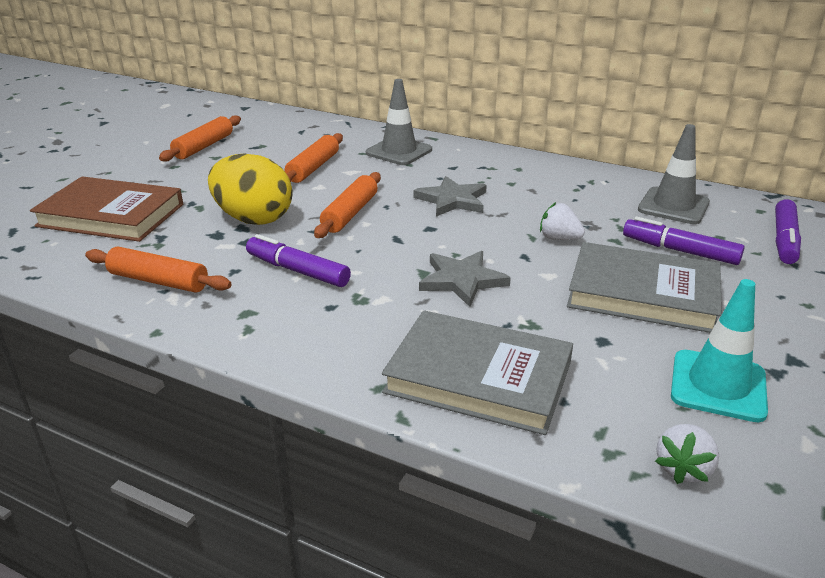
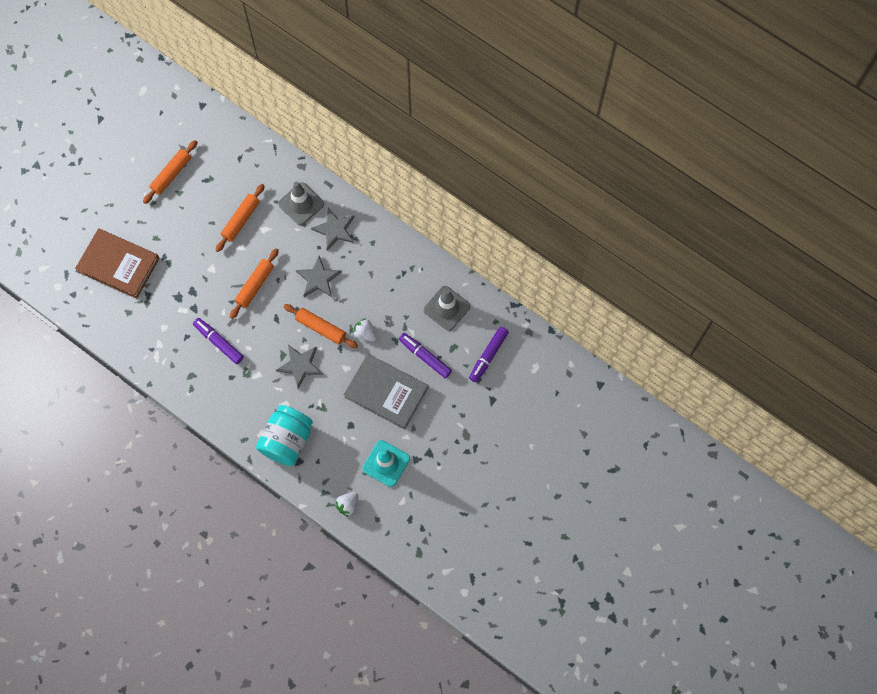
camera: 10 degrees right, 40 degrees up
orange rolling pin [85,246,231,293] -> orange rolling pin moved to [283,304,358,348]
yellow egg [208,154,292,225] -> none
grey book [382,310,573,435] -> turquoise jar [256,405,313,466]
none -> grey star [311,208,355,251]

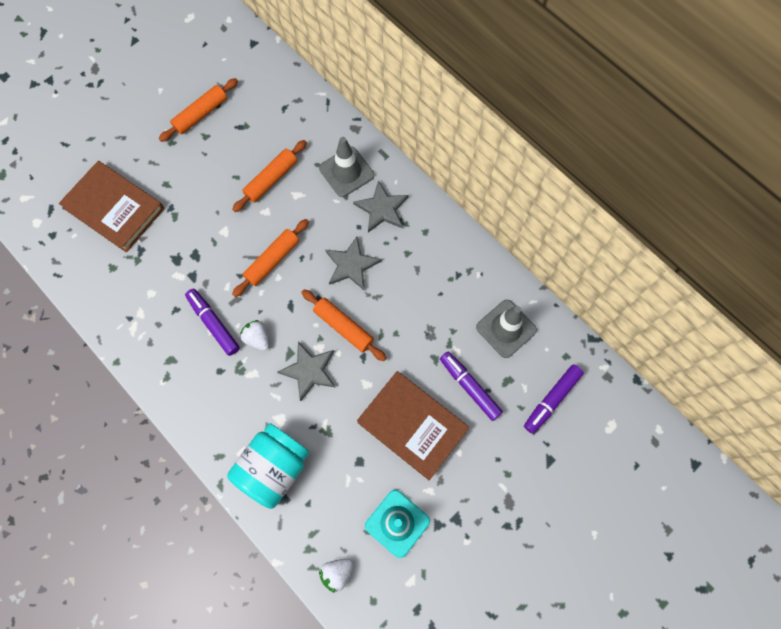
camera: 10 degrees right, 0 degrees up
grey book [344,354,428,430] -> brown book [357,371,469,480]
white strawberry [353,318,376,341] -> white strawberry moved to [240,320,269,351]

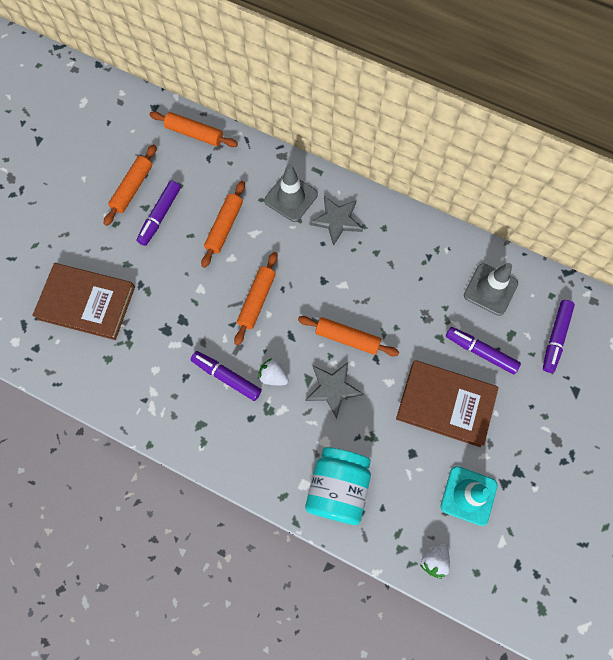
camera: 20 degrees left, 0 degrees up
grey star [325,237,381,290] -> none
none -> purple marker [137,181,181,246]
none -> orange rolling pin [149,111,238,147]

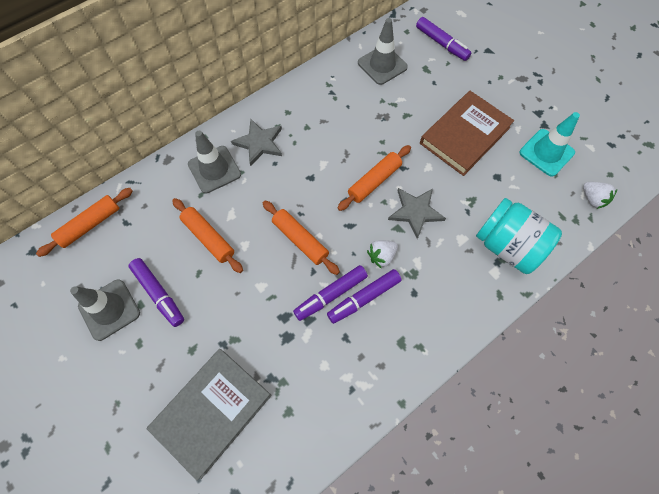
camera: 65 degrees left, 5 degrees down
brown book [32,263,135,340] -> grey book [147,349,272,480]
orange rolling pin [104,144,157,226] -> grey traffic cone [70,279,140,341]
purple marker [446,327,521,374] -> purple marker moved to [293,265,368,321]

